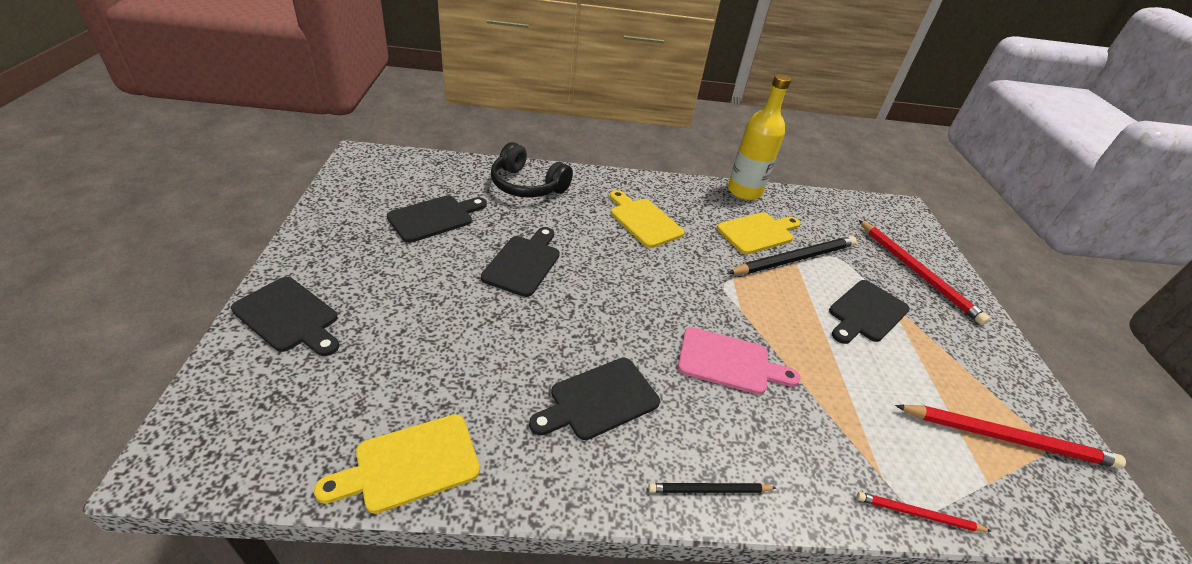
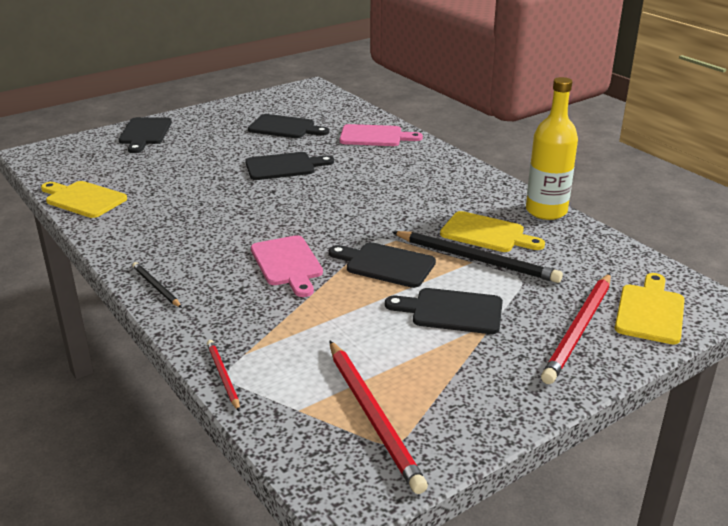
camera: 60 degrees right, 10 degrees down
black headphones [491,142,573,198] -> pink cutting board [340,124,423,146]
black cutting board [529,358,660,440] -> black cutting board moved to [329,242,436,288]
yellow cutting board [610,190,684,248] -> yellow cutting board moved to [615,273,685,344]

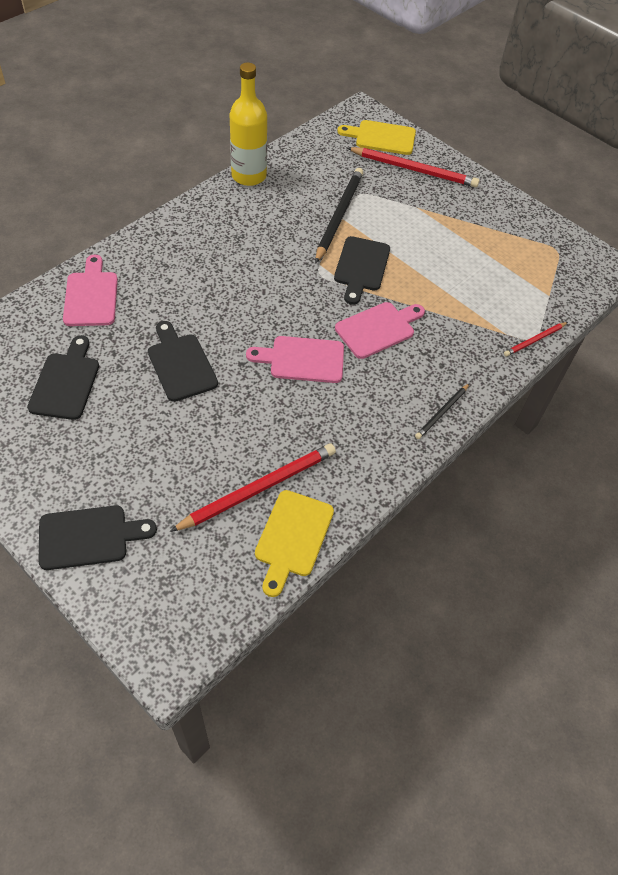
camera: 105 degrees left, 25 degrees up
red pencil [330,341,428,494] -> red pencil moved to [170,444,336,532]
black cutting board [385,288,503,334] -> none
yellow cutting board [440,211,545,252] -> none
none -> pink cutting board [246,336,344,383]

